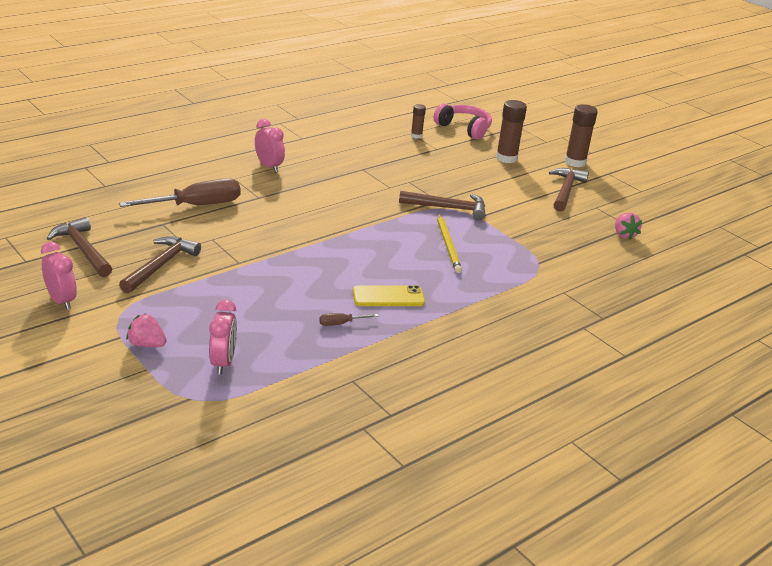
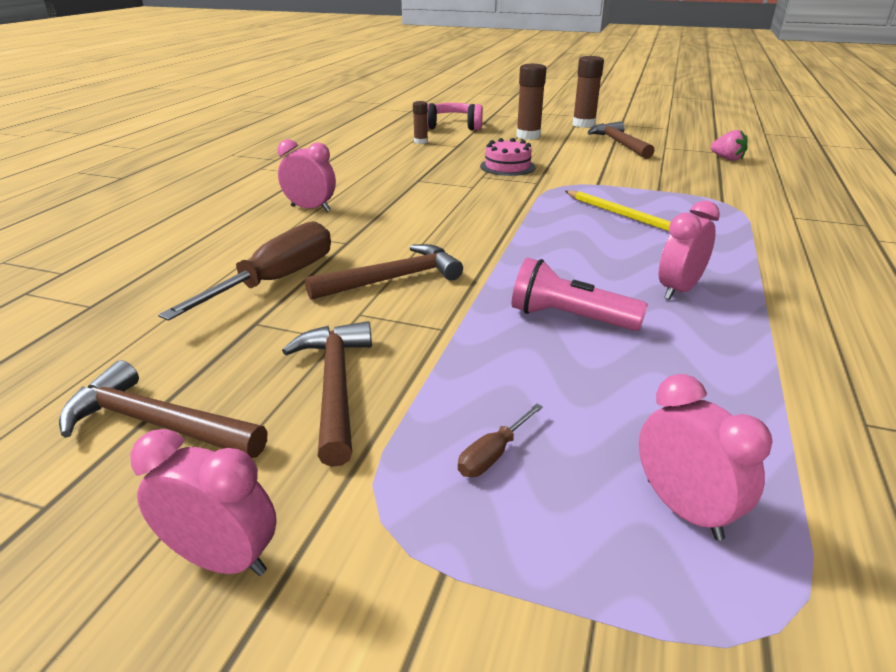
camera: 30 degrees left, 0 degrees up
pink strawberry [126,314,167,347] -> none
brown screwdriver [319,313,378,326] -> brown screwdriver moved to [458,404,543,477]
yellow phone [353,285,425,306] -> pink clock [659,200,720,300]
brown hammer [399,191,485,220] -> brown hammer moved to [305,244,463,300]
none -> pink cake [480,138,535,176]
none -> pink flashlight [512,258,648,331]

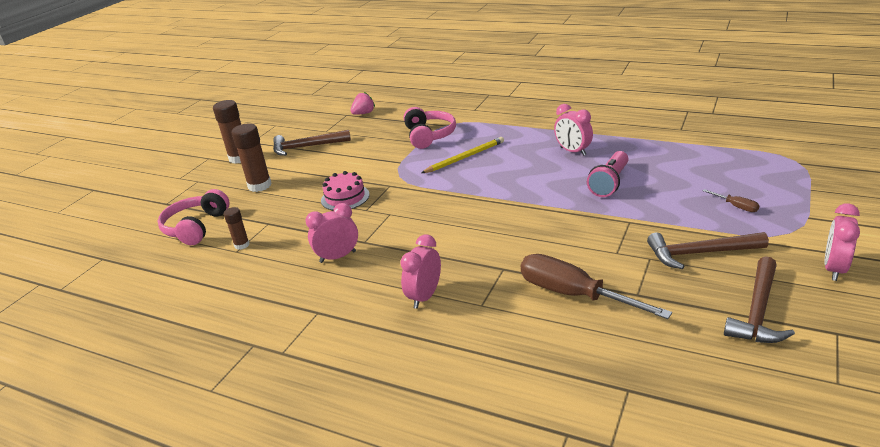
camera: 80 degrees left, 0 degrees up
brown hammer [305,244,463,300] -> none
pink clock [639,374,772,540] -> pink clock moved to [305,203,358,263]
none -> pink headphones [404,107,456,149]

